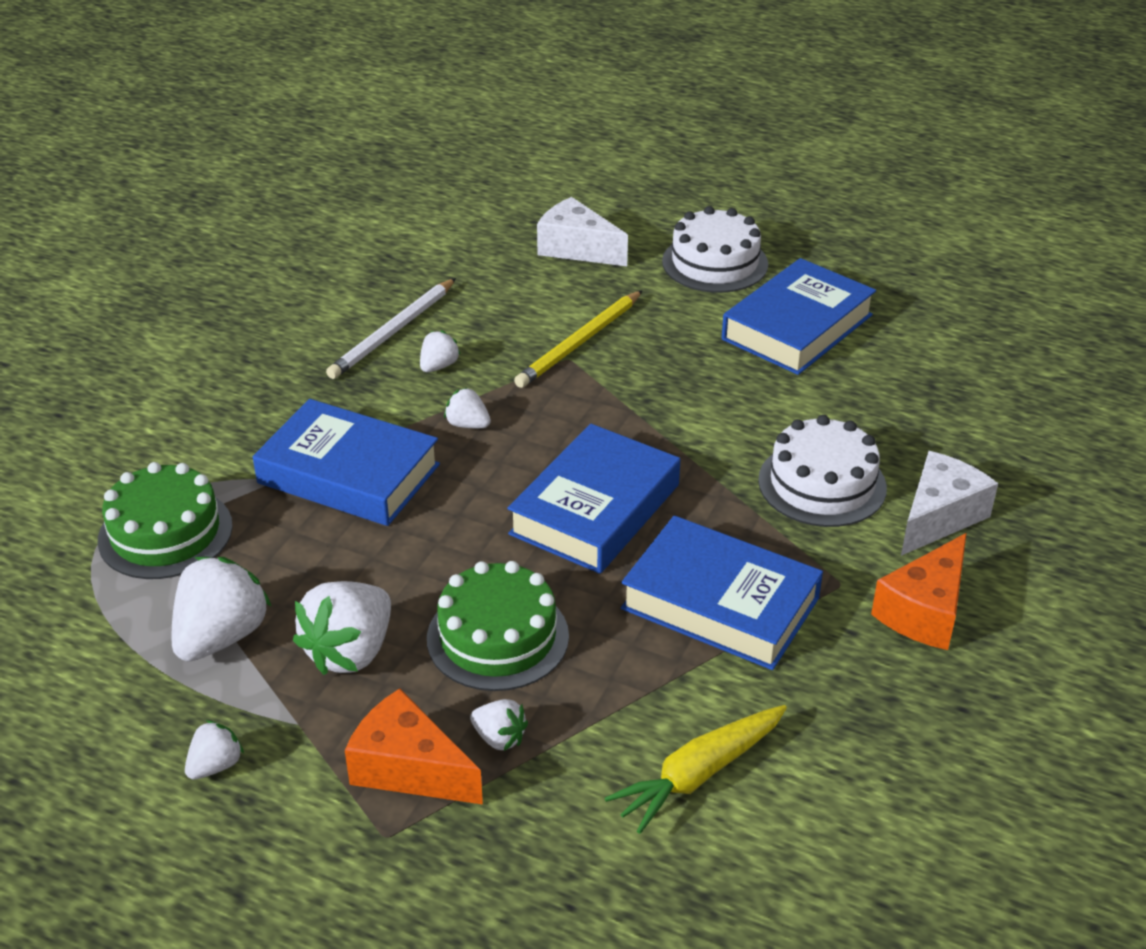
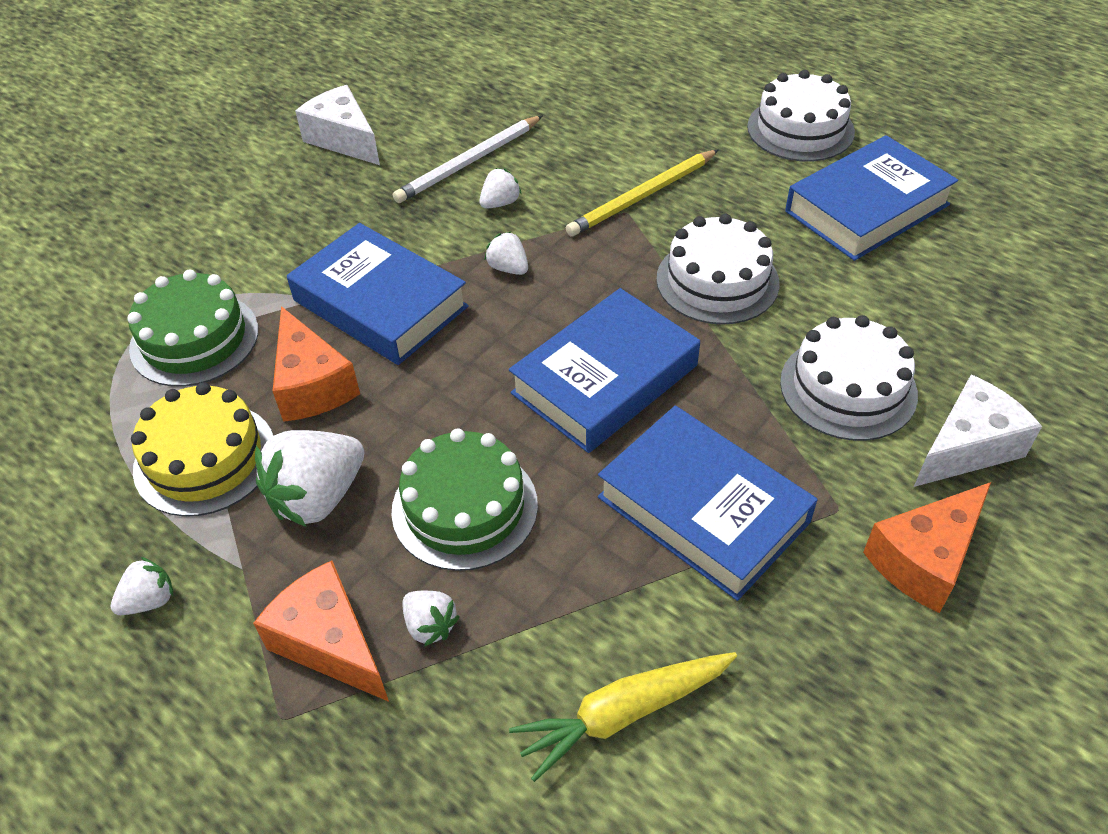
camera: 15 degrees right, 10 degrees up
white strawberry [171,557,272,661] -> yellow cake [131,382,273,517]
white cheese [537,197,628,266] -> white cheese moved to [295,85,380,165]
none -> orange cheese [273,306,360,422]
none -> white cake [656,214,780,325]

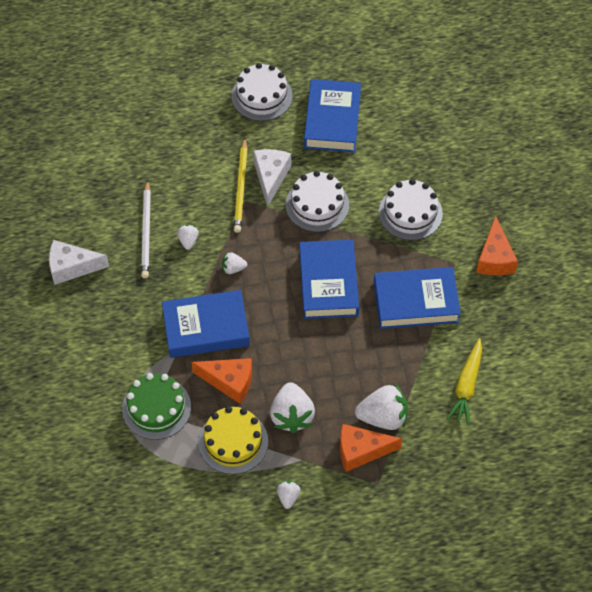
camera: 50 degrees left, 10 degrees up
green cake [391,428,538,571] -> none
white strawberry [402,591,460,647] -> white strawberry [355,385,408,430], size x1.94
white cheese [914,374,1042,487] -> white cheese moved to [253,149,291,208]

